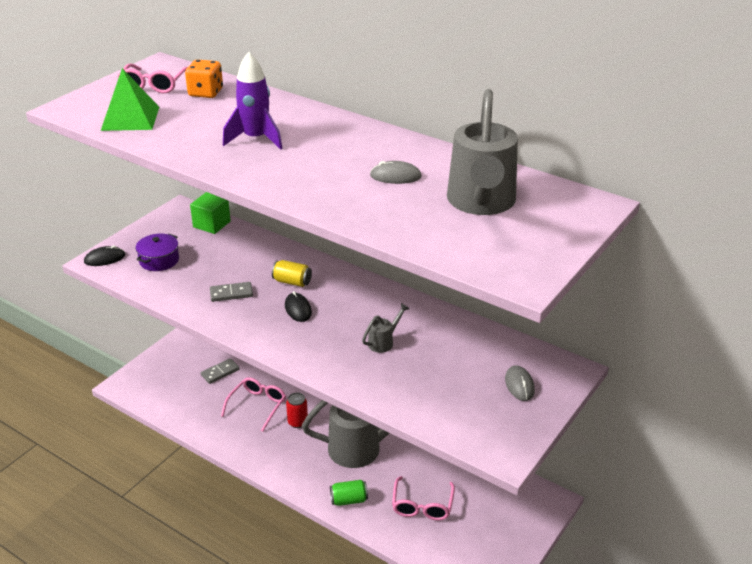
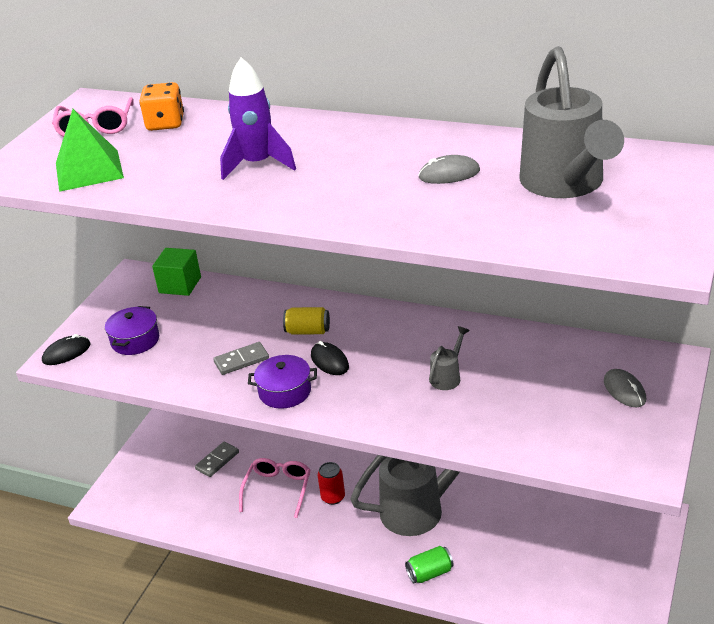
camera: 10 degrees left, 0 degrees up
pink glasses [392,476,455,520] -> none
none -> purple pot [248,355,317,409]

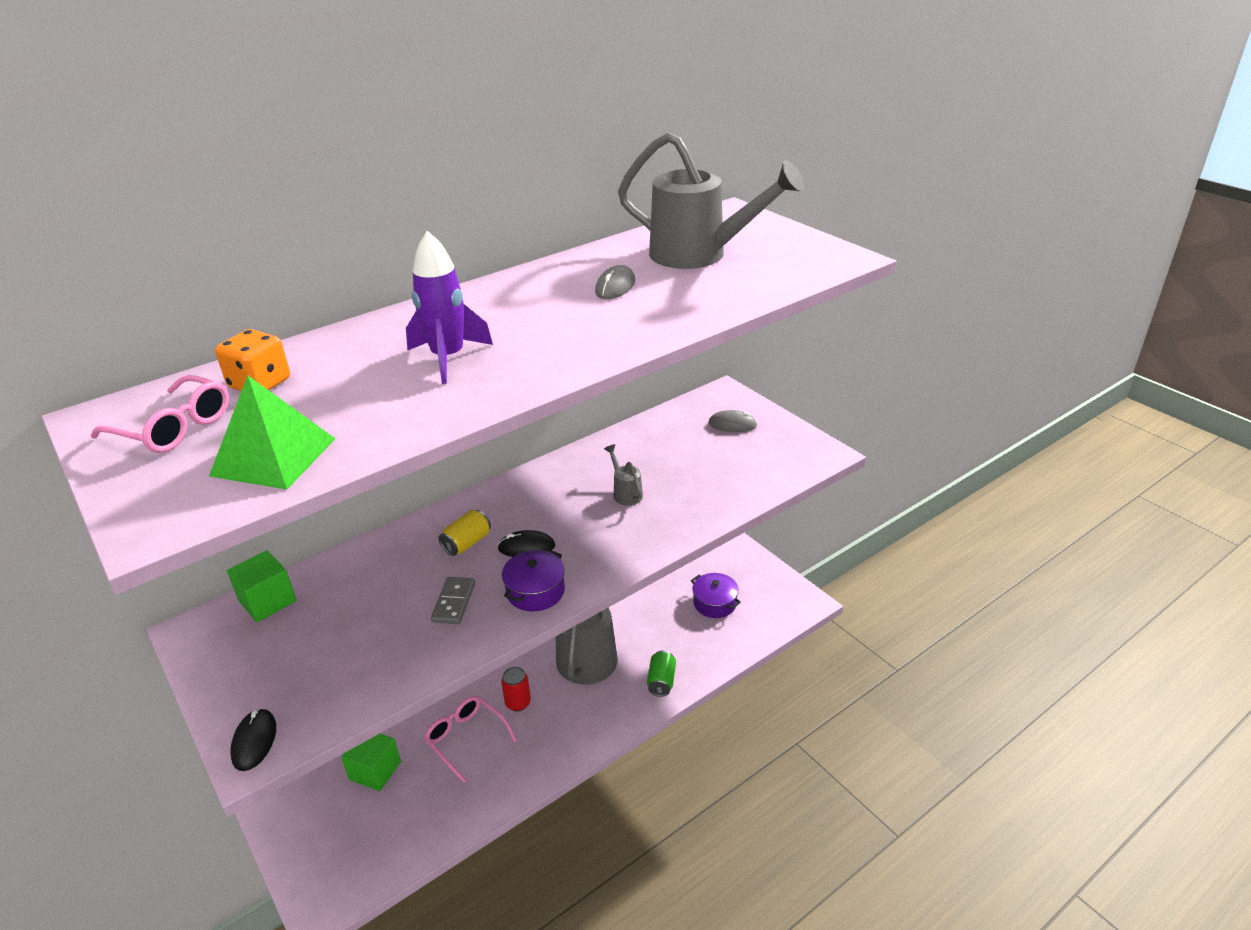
camera: 60 degrees left, 0 degrees up
purple pot [105,306,159,355] -> purple pot moved to [691,573,741,618]
grey domino [195,442,239,477] -> green cube [341,734,401,791]

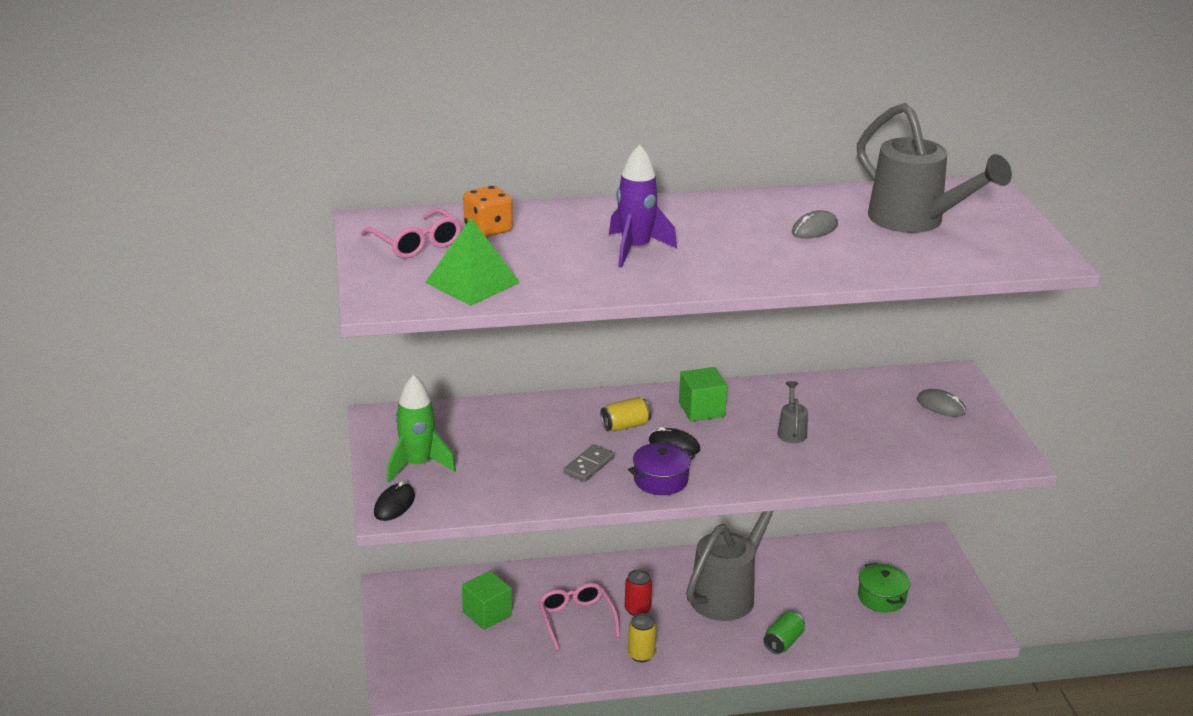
camera: 25 degrees right, 5 degrees down
green cube [227,550,297,622] -> green cube moved to [679,367,728,421]
purple pot [691,573,741,618] -> green pot [858,563,910,613]
none -> green rocket [387,374,456,483]
none -> yellow can [628,613,657,662]

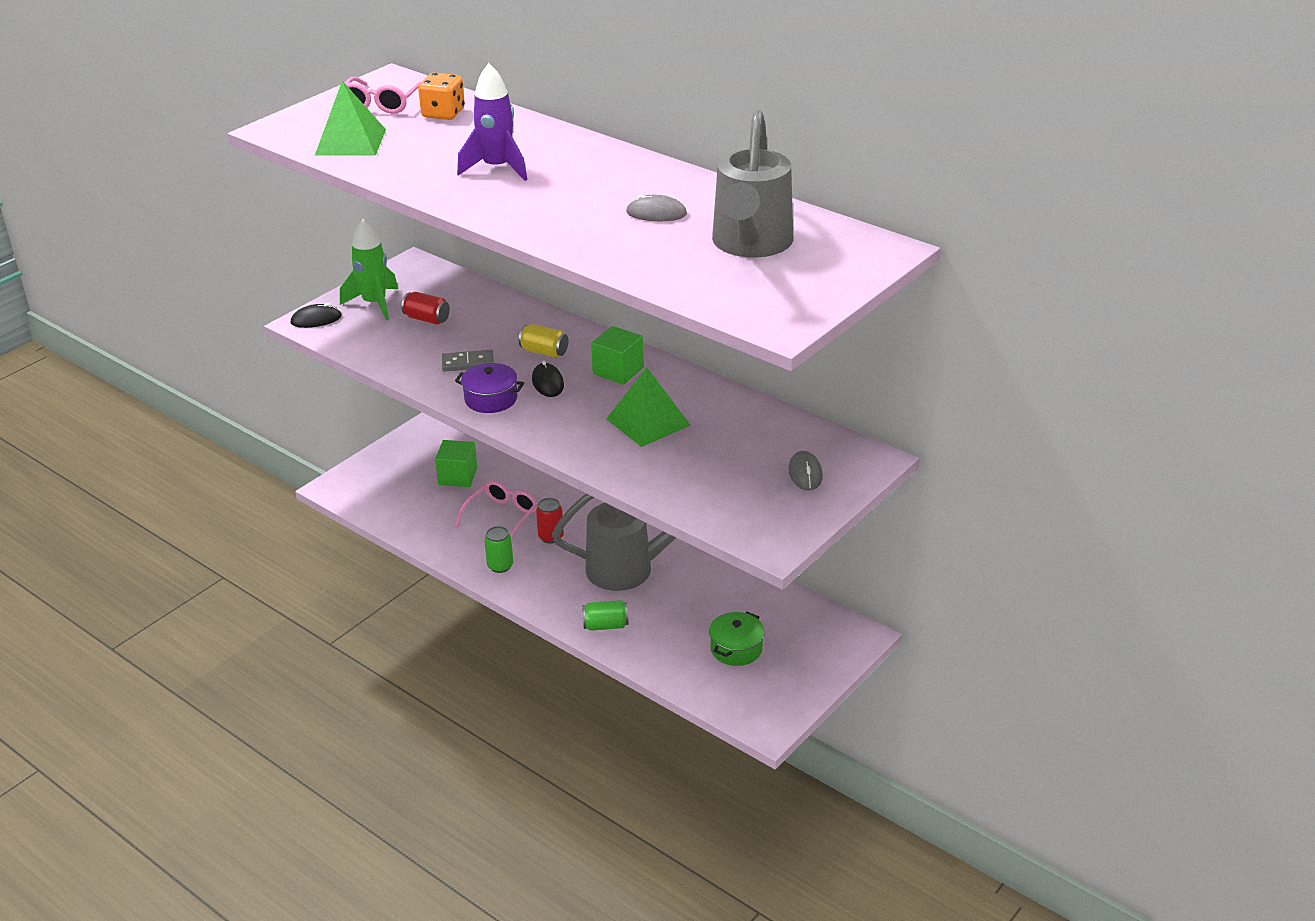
camera: 50 degrees right, 5 degrees up
yellow can [628,613,657,662] -> green can [484,526,513,573]
grey watering can [777,381,808,443] -> green pyramid [606,368,690,447]
none -> red can [401,292,450,325]

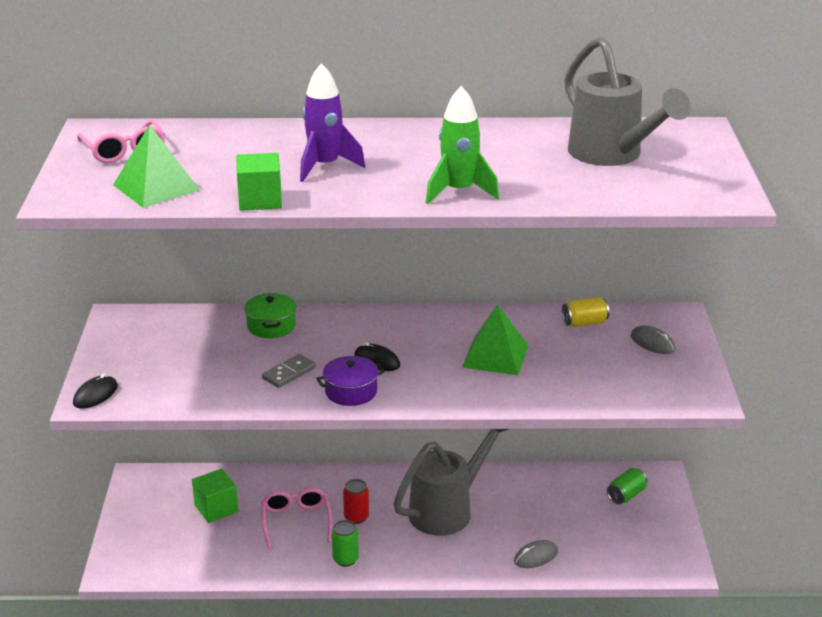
camera: 40 degrees left, 5 degrees down
green rocket [340,219,398,320] -> green rocket moved to [426,86,499,204]
red can [401,292,450,325] -> none
orange dice [418,73,465,120] -> none
yellow can [519,324,568,358] -> yellow can moved to [562,297,610,327]
green can [582,600,629,631] -> green can moved to [607,468,647,504]
green cube [591,326,644,385] -> green cube moved to [236,153,282,211]
grey mouse [626,194,687,221] -> grey mouse moved to [514,540,558,568]
green pot [709,612,764,666] -> green pot moved to [244,293,296,338]

